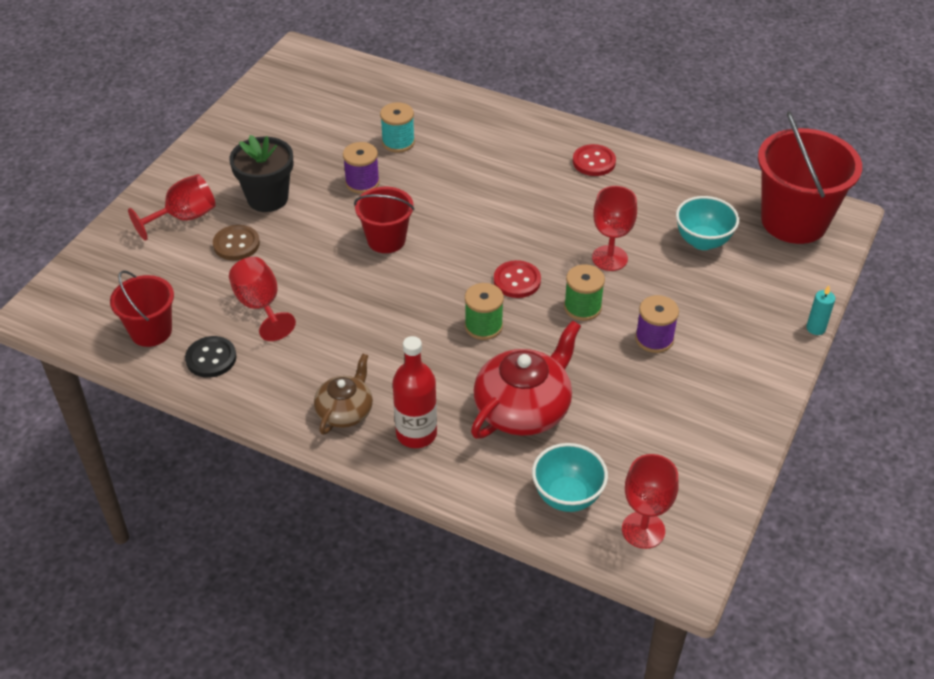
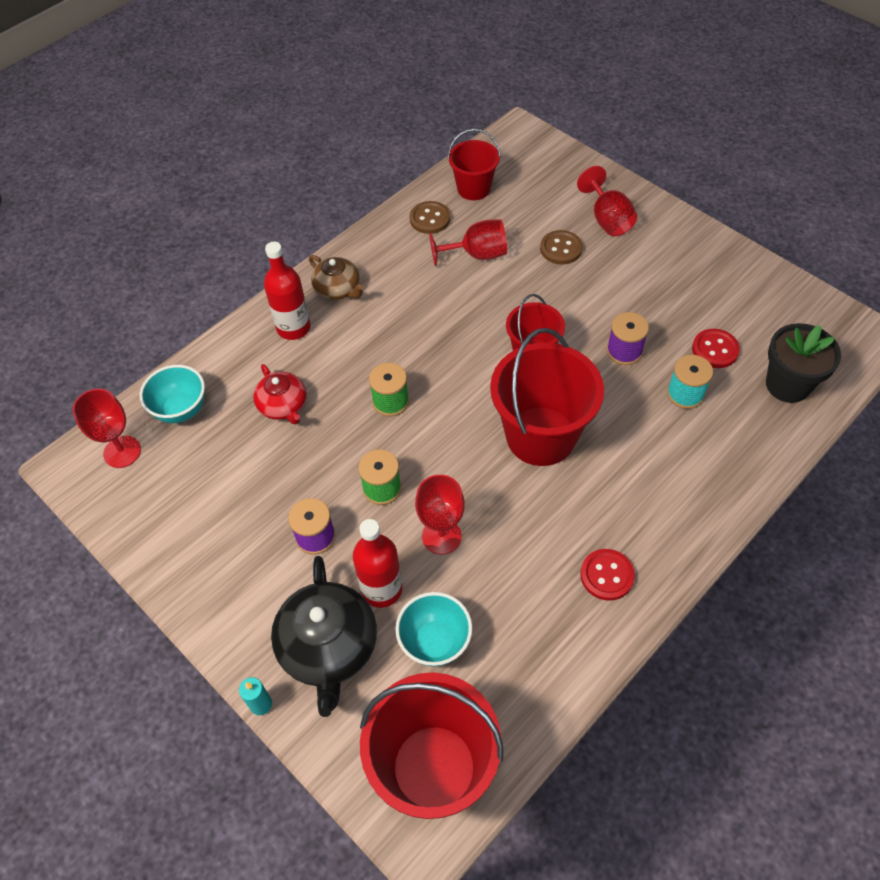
camera: 110 degrees right, 10 degrees up
black button [185,336,236,378] -> brown button [410,201,450,234]
black flower pot [229,135,294,212] -> black flower pot moved to [766,323,841,403]
red teapot [471,320,581,439] -> red teapot [253,364,307,424], size x0.60
red button [494,260,541,298] -> red button moved to [692,329,740,368]
none -> black teapot [271,556,377,717]
none -> red bottle [353,519,402,608]
none -> red bucket [490,328,604,466]

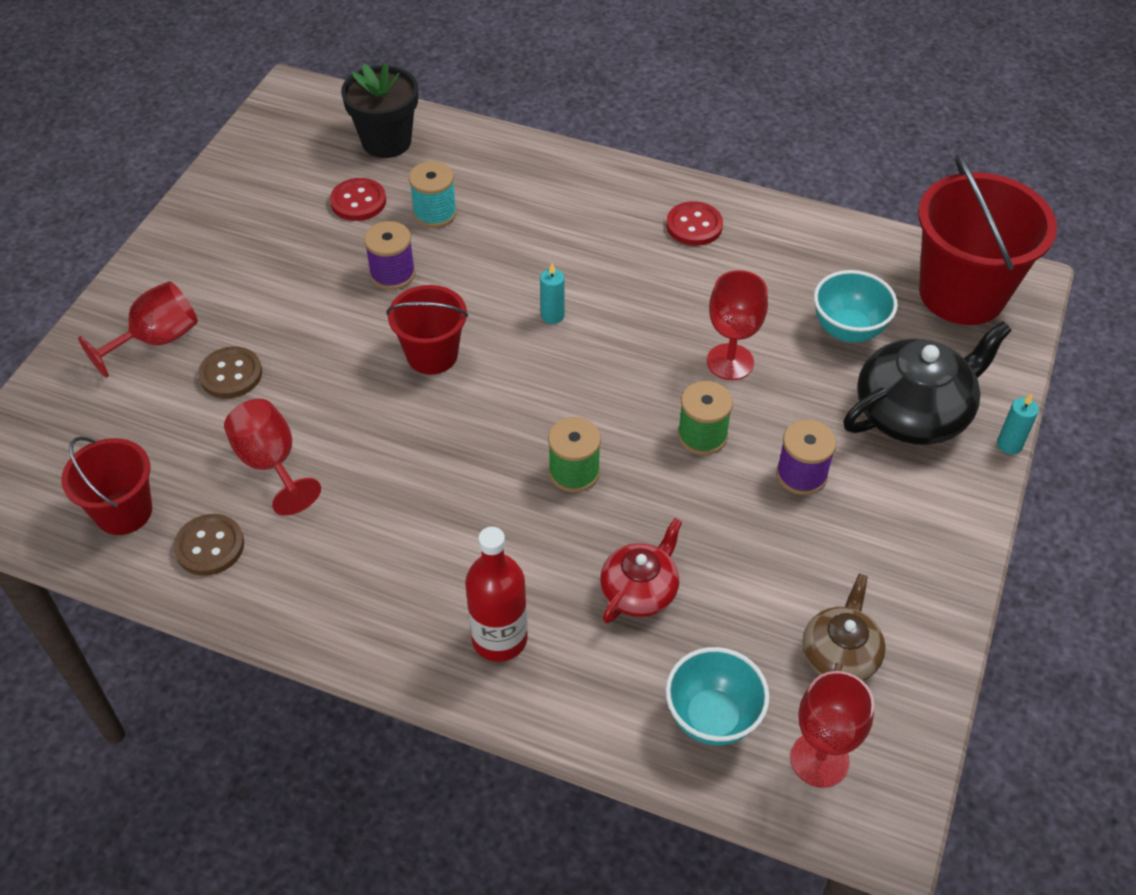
camera: 115 degrees left, 5 degrees down
brown teapot [309,255,365,300] -> brown teapot moved to [802,573,886,681]
red bottle [353,519,402,608] -> none
red bucket [490,328,604,466] -> turquoise candle [540,263,565,324]

